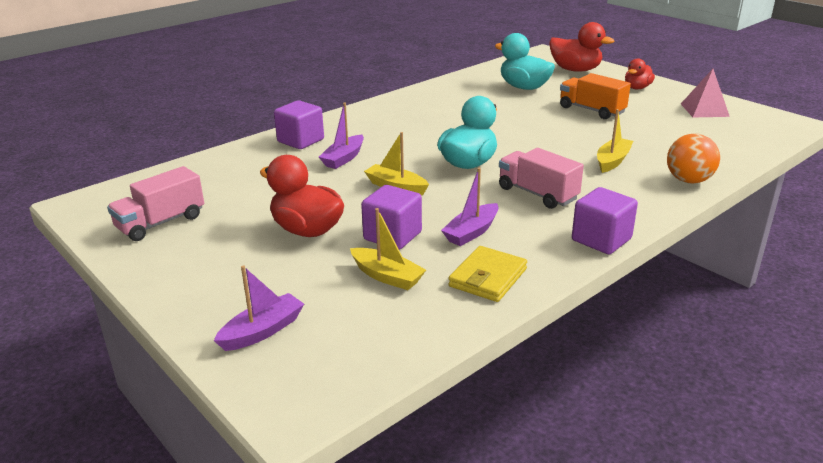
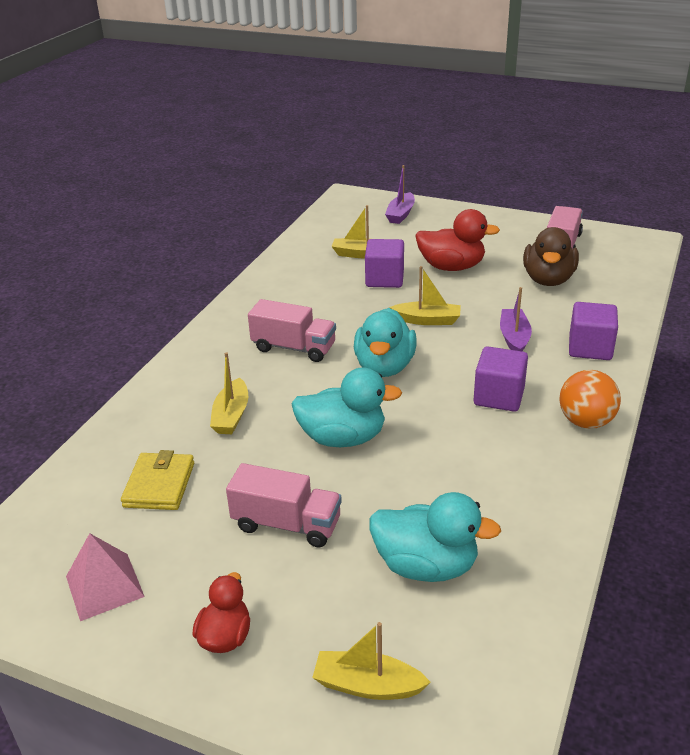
camera: 155 degrees right, 5 degrees up
purple boat [441,168,498,246] -> none
yellow wallet [448,246,527,302] -> yellow wallet moved to [121,450,194,510]
red duck [549,22,614,72] -> yellow boat [312,622,431,700]
orange truck [560,73,631,119] -> pink truck [226,463,342,547]
purple cube [572,187,638,254] -> purple cube moved to [474,346,528,412]
orange ball [667,134,720,184] -> orange ball moved to [559,370,621,429]
none -> turquoise duck [292,367,402,447]
none -> brown duck [523,227,579,286]

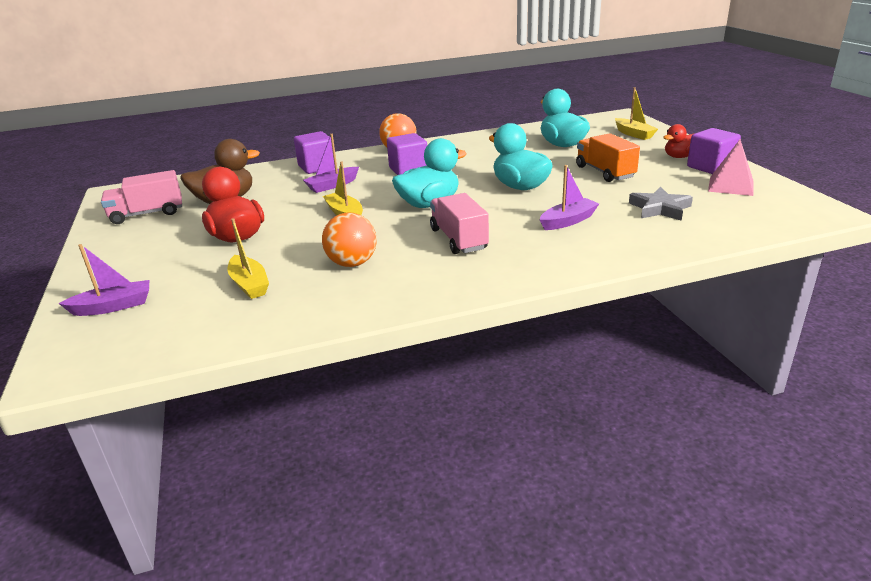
camera: 130 degrees left, 5 degrees down
yellow wallet [121,450,194,510] -> grey star [629,187,693,221]
yellow boat [210,352,248,434] -> purple boat [540,165,599,230]
pink truck [226,463,342,547] -> orange truck [576,133,640,182]
purple cube [365,239,404,288] -> purple cube moved to [687,128,741,174]
none -> orange ball [322,212,377,267]

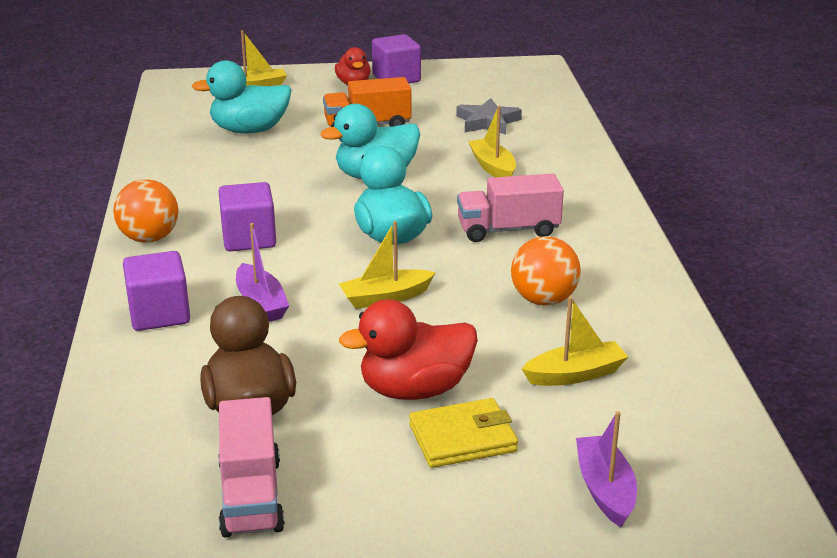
camera: 80 degrees left, 0 degrees up
purple boat [540,165,599,230] -> yellow boat [468,106,516,177]
pink pyramid [708,139,754,196] -> none
none -> yellow wallet [409,398,518,468]

